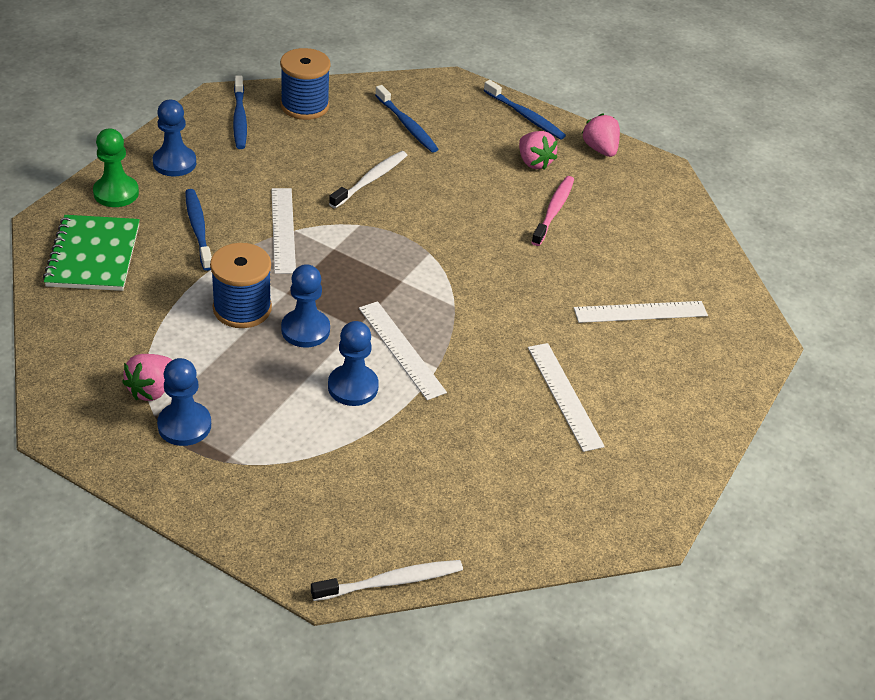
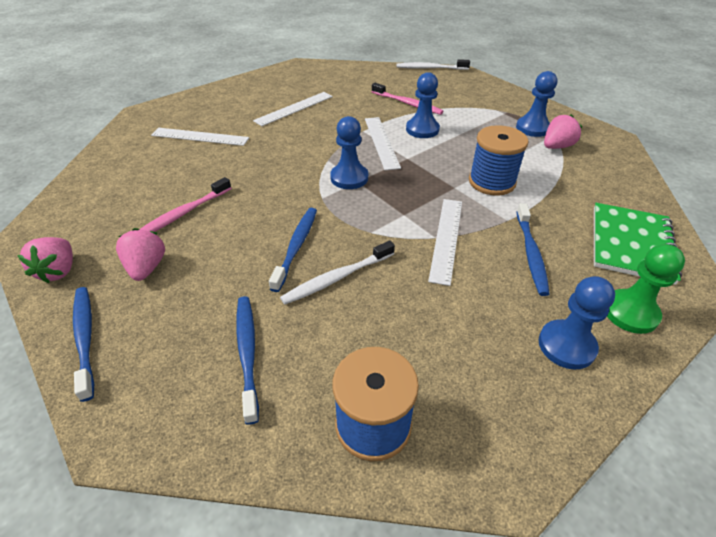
camera: 155 degrees left, 0 degrees up
blue toothbrush [233,76,247,149] -> blue toothbrush moved to [269,208,317,292]
blue pawn [281,264,330,348] -> blue pawn moved to [330,116,368,189]
white ruler [528,343,605,452] -> white ruler turned 45 degrees clockwise [253,92,333,126]
none -> pink toothbrush [372,83,443,115]

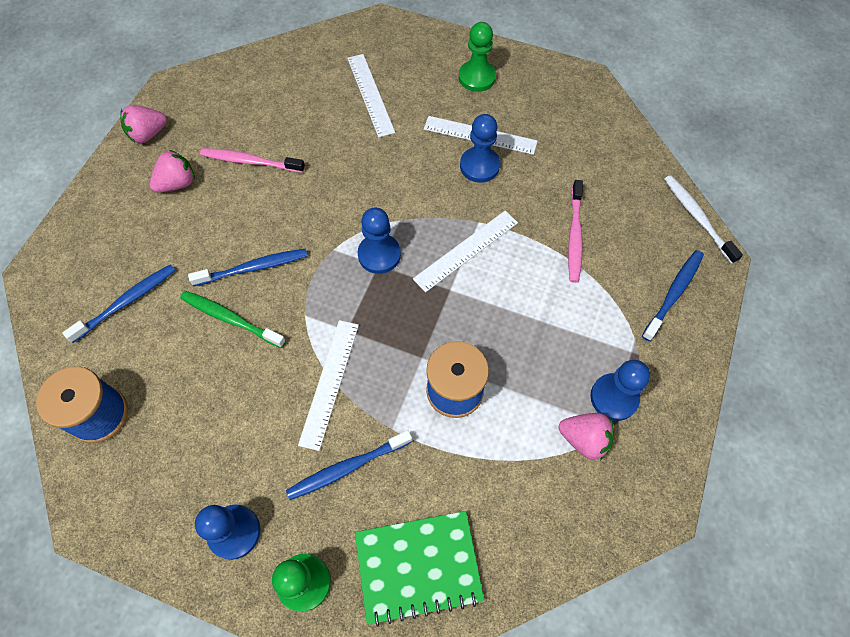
camera: 60 degrees right, 20 degrees up
blue toothbrush [73,287,94,402] -> blue toothbrush moved to [642,250,704,341]
white toothbrush [280,241,395,305] -> green toothbrush [180,291,286,348]
blue pawn [406,72,440,138] -> blue pawn moved to [460,114,500,182]
white ruler [428,199,462,286] -> white ruler turned 60 degrees counterclockwise [298,320,359,451]
none -> green pawn [459,22,496,92]

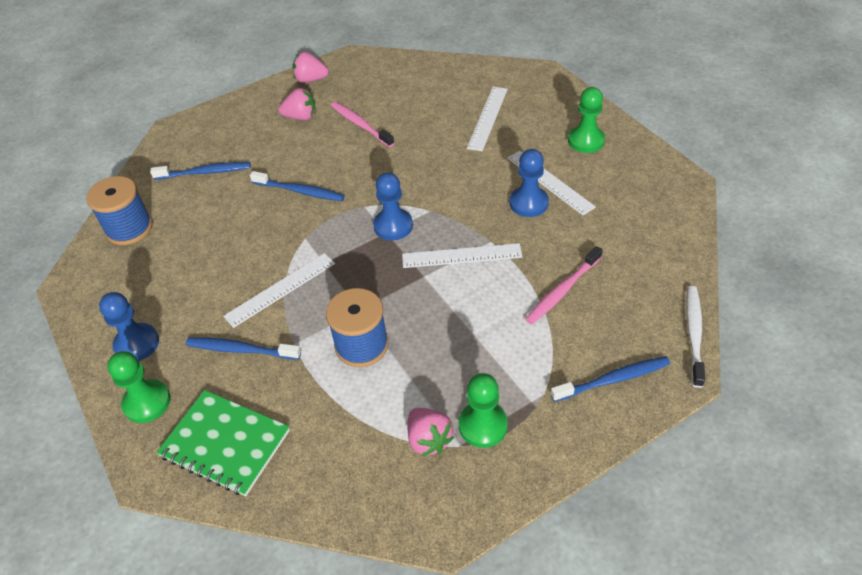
camera: 40 degrees right, 15 degrees down
green toothbrush [180,291,286,348] -> none
blue pawn [591,360,650,421] -> green pawn [459,373,508,448]

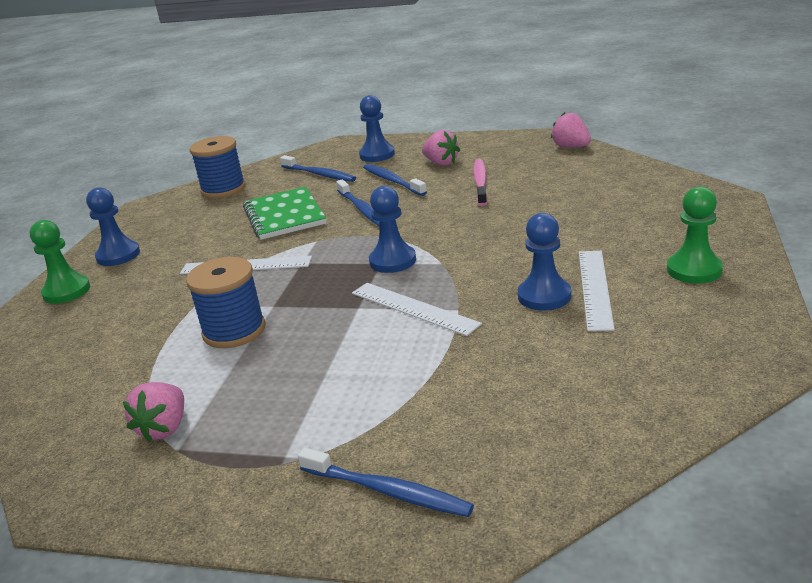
camera: 45 degrees right, 20 degrees down
green notebook [156,390,290,496] -> green notebook moved to [243,187,326,240]
blue toothbrush [186,337,301,360] -> blue toothbrush moved to [363,164,427,196]
pink strawberry [292,52,329,83] -> pink strawberry moved to [551,112,591,148]
green pawn [459,373,508,448] -> none
white ruler [467,87,508,151] -> none
pink toothbrush [525,246,603,324] -> none
white toothbrush [686,286,705,388] -> none
none -> blue pawn [359,95,395,162]

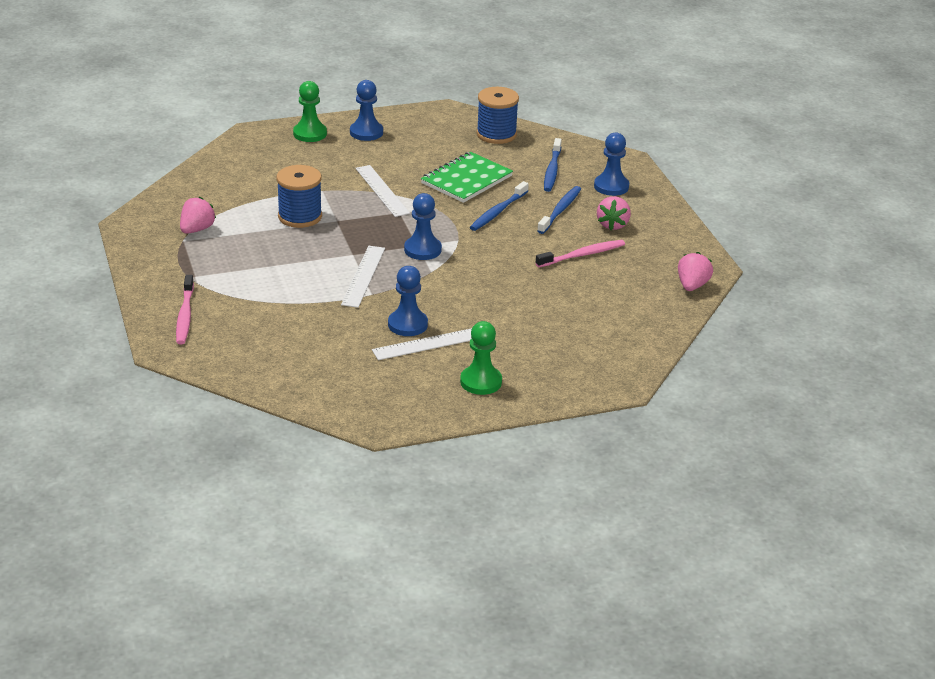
camera: 55 degrees right, 5 degrees up
pink strawberry [123,382,184,442] -> pink strawberry turned 135 degrees clockwise [180,197,216,234]
blue toothbrush [297,447,474,517] -> pink toothbrush [176,275,194,344]

